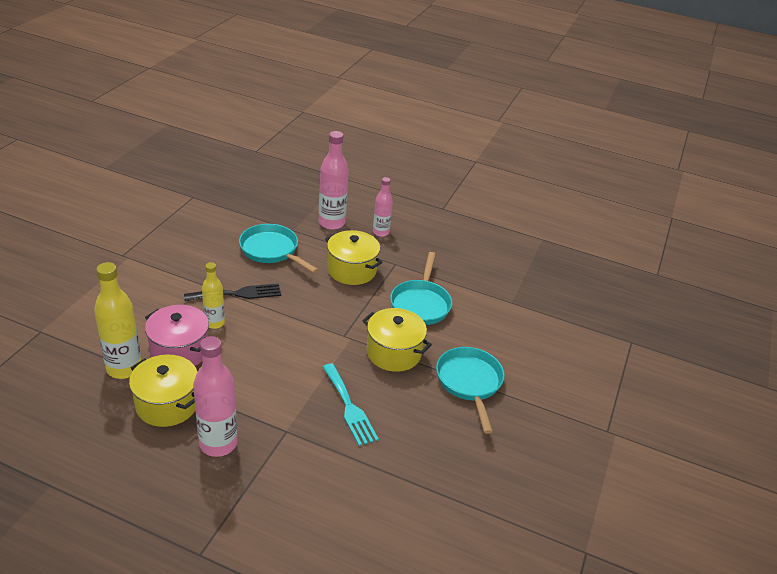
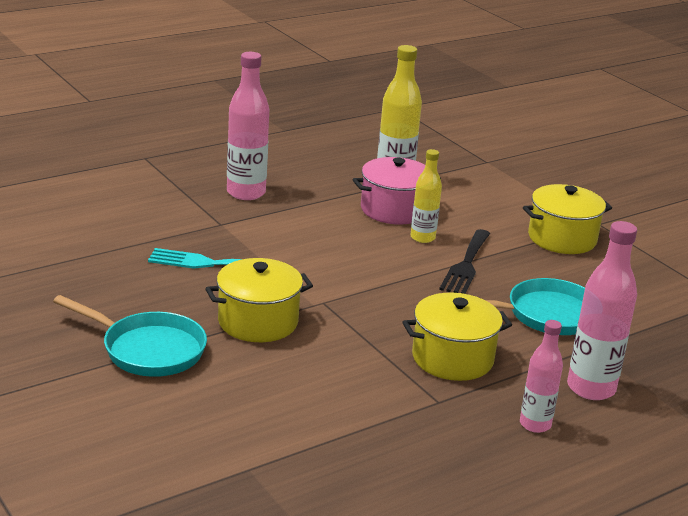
camera: 125 degrees right, 10 degrees down
yellow pot [129,355,197,427] -> yellow pot moved to [523,184,612,254]
turquoise pan [390,252,452,325] -> none

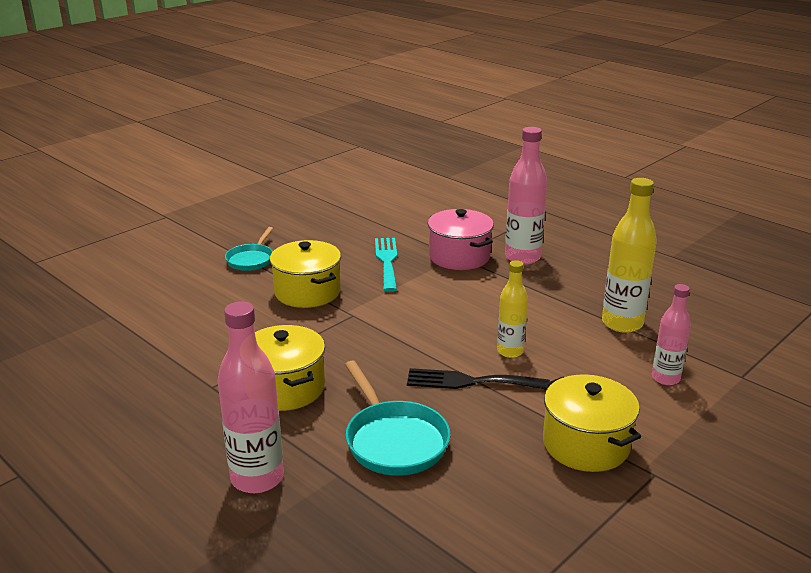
camera: 80 degrees right, 0 degrees up
turquoise pan [53,295,207,377] -> turquoise pan [225,227,273,271], size x0.64
pink pot [353,157,441,225] -> pink pot moved to [428,209,494,270]
pink bottle [520,320,563,433] -> pink bottle moved to [652,284,691,385]

